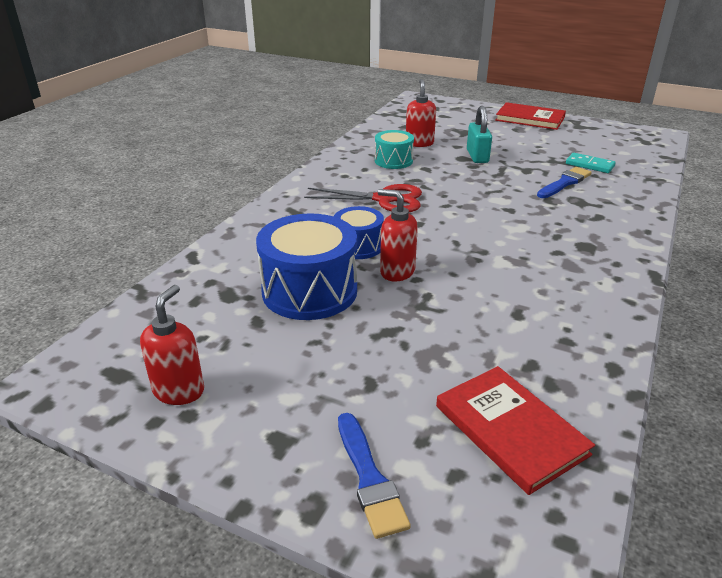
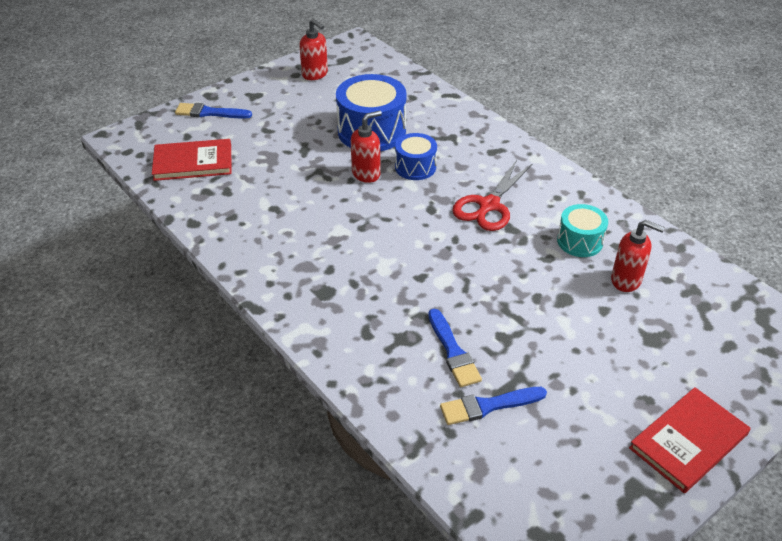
camera: 115 degrees right, 10 degrees up
turquoise padlock [467,106,492,163] -> none
turquoise domino [566,153,616,173] -> blue brush [440,387,547,425]

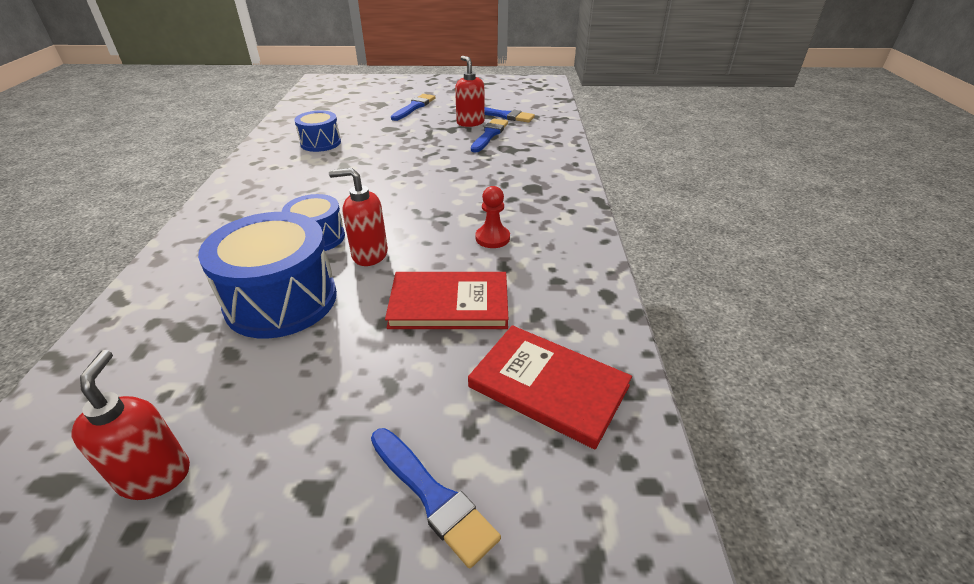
camera: 140 degrees left, 5 degrees down
red scissors [452,160,533,231] -> none
turquoise drum [557,204,608,257] -> blue drum [294,110,341,152]
red soap dispenser [611,220,665,292] -> red soap dispenser moved to [455,56,485,127]
red book [629,387,750,493] -> red book moved to [385,272,508,329]
none -> blue brush [391,94,435,121]
none -> red pawn [475,186,510,248]

